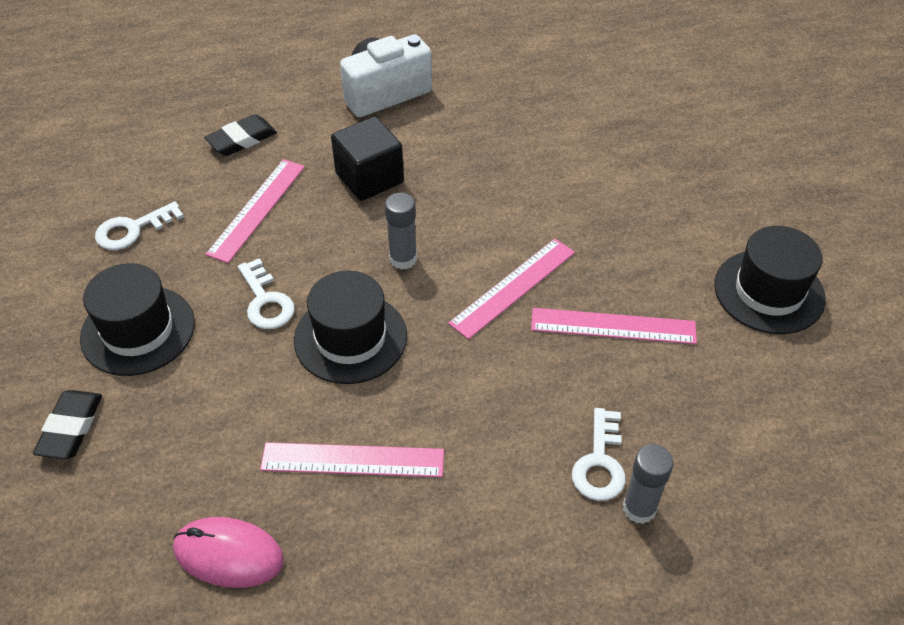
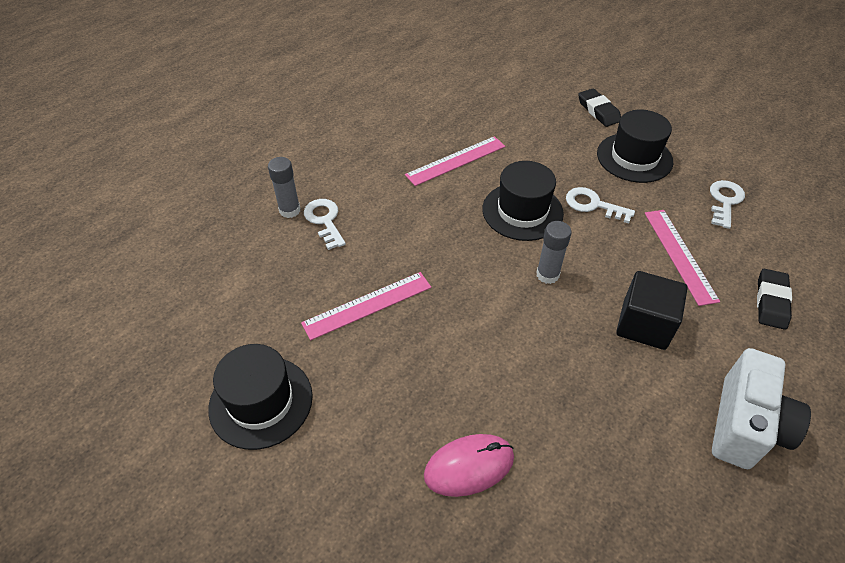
camera: 145 degrees right, 0 degrees up
pink mouse [173,517,284,588] -> pink mouse moved to [424,434,514,497]
pink ruler [448,239,575,339] -> none

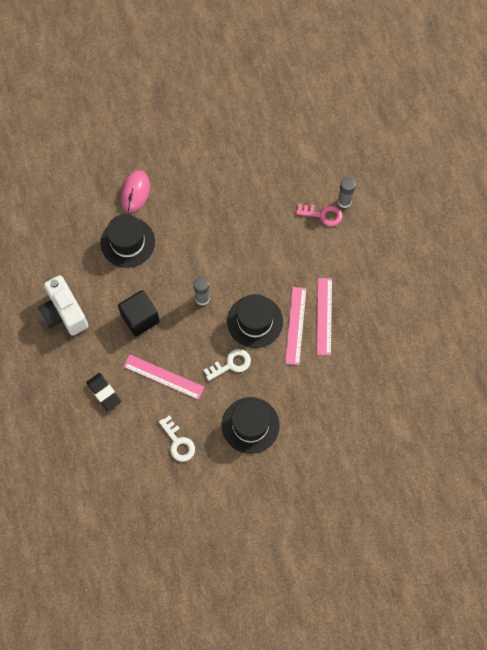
camera: 125 degrees right, 20 degrees up
black hat [208,344,313,450] -> black hat moved to [101,214,155,268]
pink ruler [301,272,431,340] -> pink ruler moved to [285,287,307,365]
white key [304,199,346,250] -> pink key [296,204,343,226]
black eraser [578,88,621,127] -> none

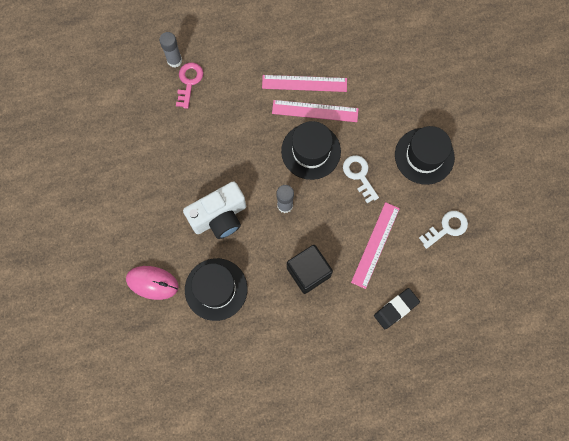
camera: 90 degrees left, 5 degrees up
white camera [38,275,88,336] -> white camera moved to [183,181,246,239]

